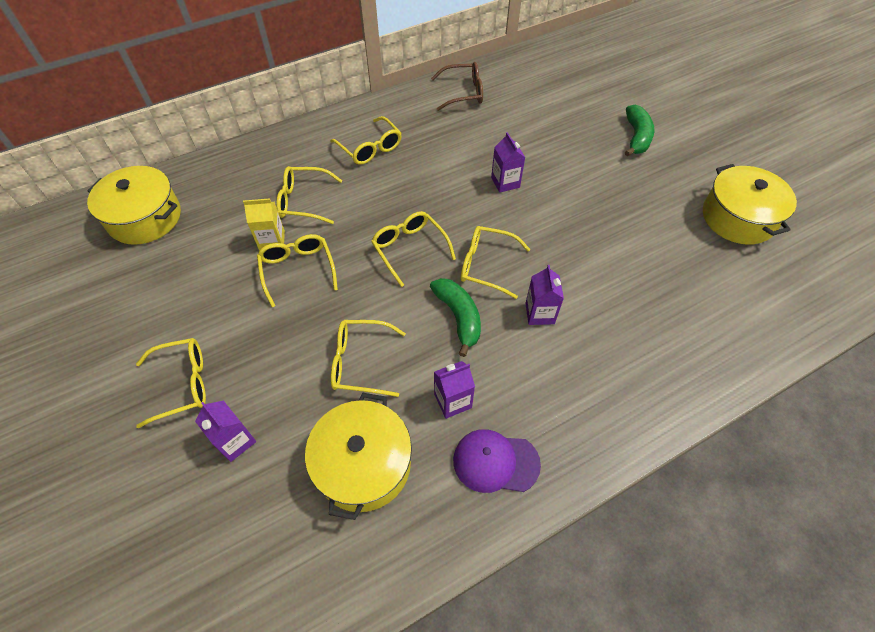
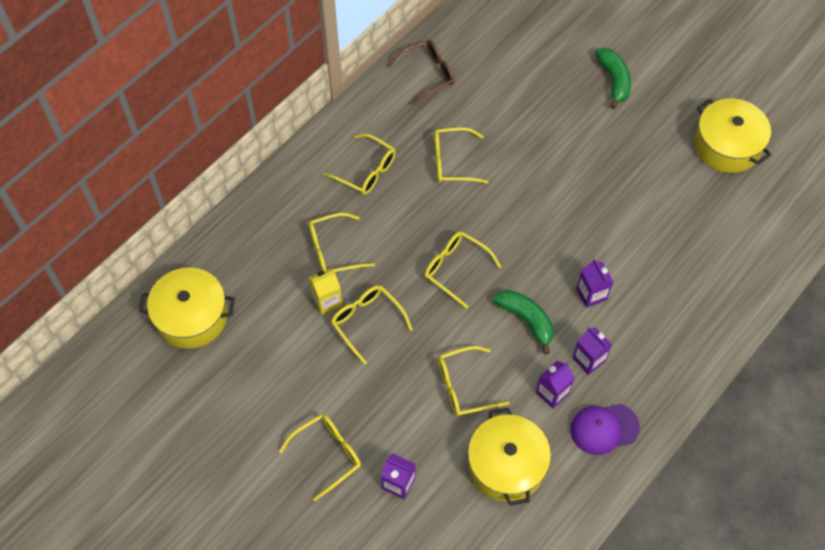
camera: 20 degrees left, 5 degrees up
yellow glasses [461,226,530,299] -> yellow glasses moved to [434,127,488,184]
purple carton [491,132,525,193] -> purple carton moved to [573,327,612,375]

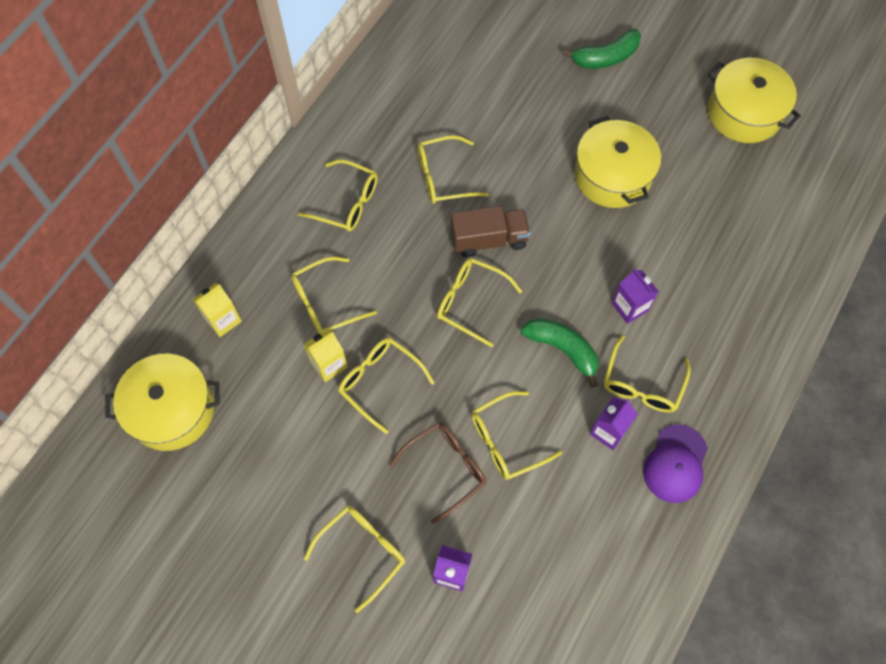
camera: 10 degrees left, 5 degrees up
brown glasses [388,40,455,105] -> brown glasses moved to [389,422,486,524]
yellow pot [468,408,551,506] -> yellow pot moved to [574,116,661,208]
purple cap [570,404,640,455] -> purple cap turned 45 degrees counterclockwise [643,424,708,503]
purple carton [573,327,612,375] -> yellow glasses [604,335,691,413]
green banana [595,48,631,109] -> green banana turned 90 degrees clockwise [562,29,641,69]
none -> yellow carton [193,283,242,337]
none -> brown truck [451,206,531,257]

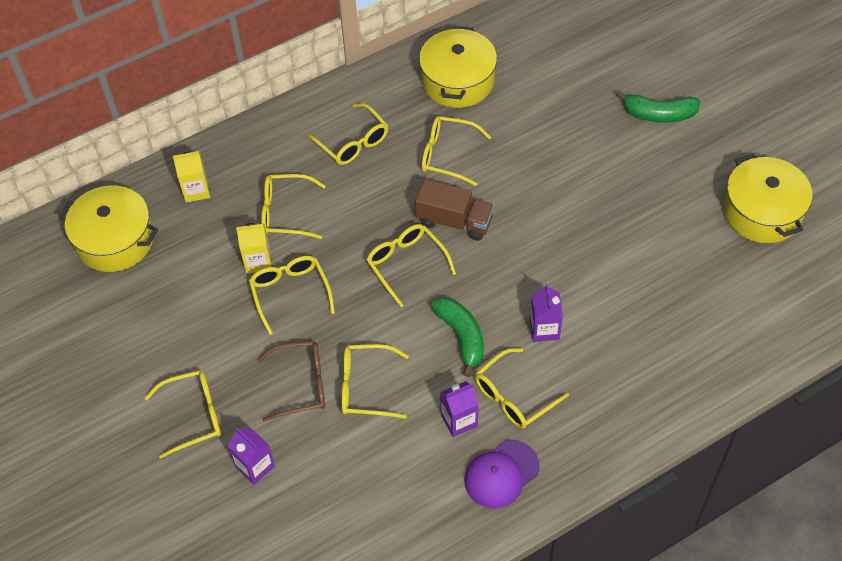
camera: 30 degrees right, 10 degrees down
yellow pot [574,116,661,208] -> yellow pot moved to [419,26,497,108]

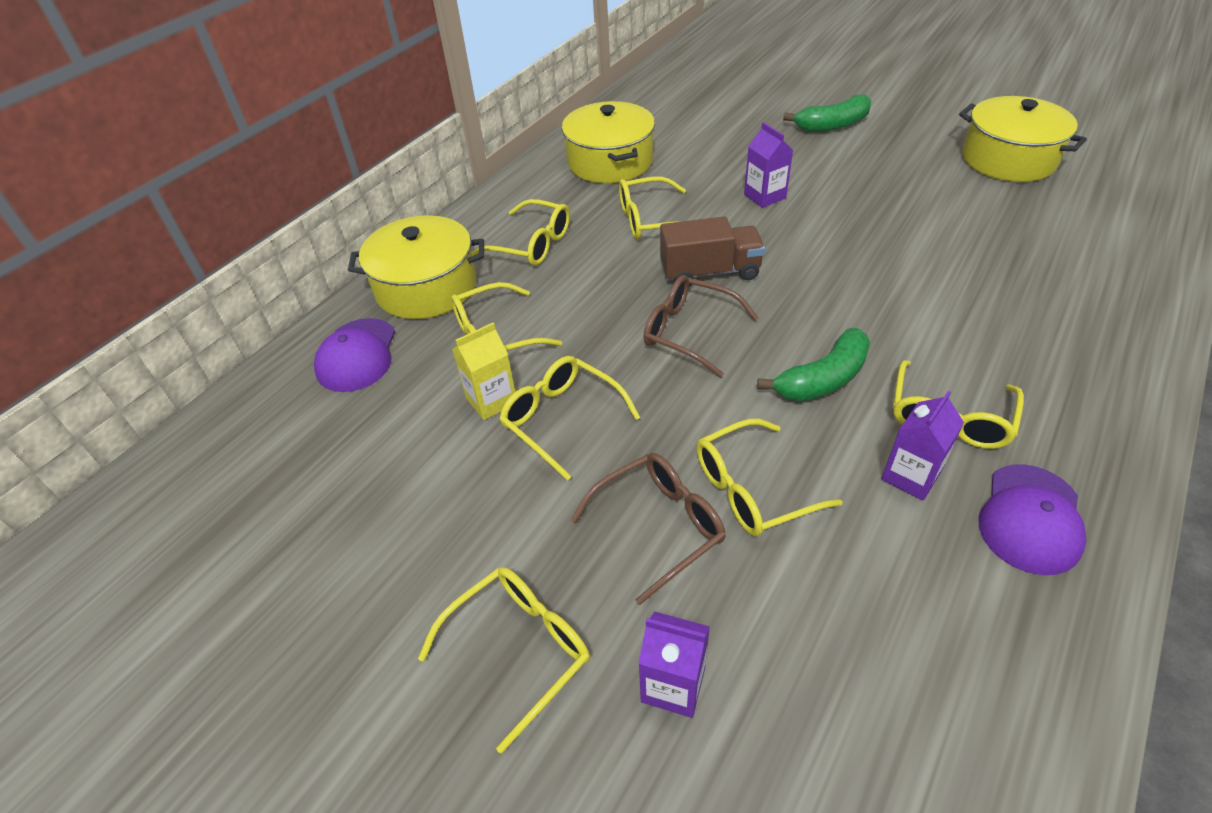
camera: 25 degrees left, 10 degrees down
yellow pot [59,185,158,272] -> yellow pot moved to [348,215,484,319]
yellow carton [173,151,210,203] -> purple cap [314,318,395,392]
yellow glasses [367,224,456,307] -> brown glasses [643,275,758,377]
green banana [431,297,484,377] -> green banana turned 105 degrees clockwise [757,328,870,401]
purple carton [530,284,563,342] -> purple carton moved to [744,122,793,208]

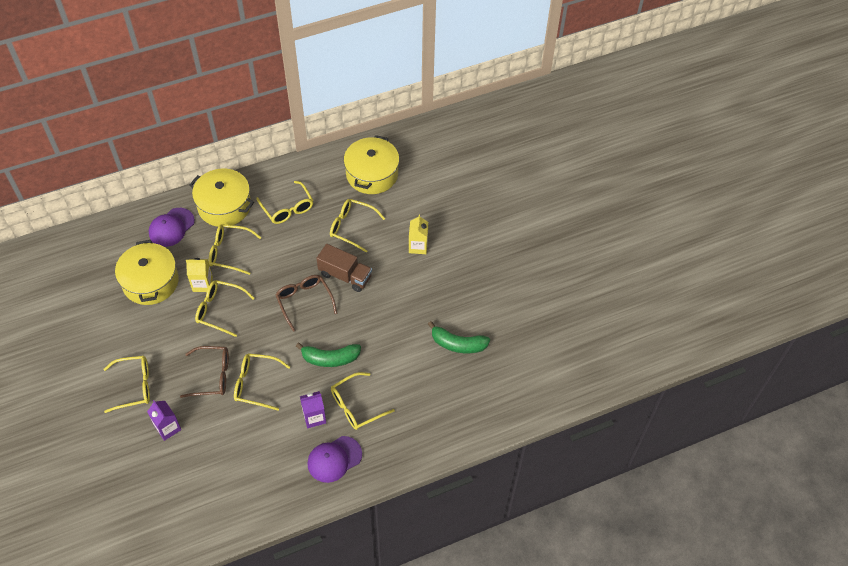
camera: 30 degrees right, 10 degrees up
yellow glasses [499,356,640,481] -> yellow glasses turned 60 degrees counterclockwise [195,280,254,337]
purple carton [744,122,793,208] -> yellow carton [409,214,428,254]
green banana [783,94,871,132] -> green banana moved to [428,321,490,353]
yellow pot [959,96,1087,182] -> yellow pot moved to [115,240,179,305]

